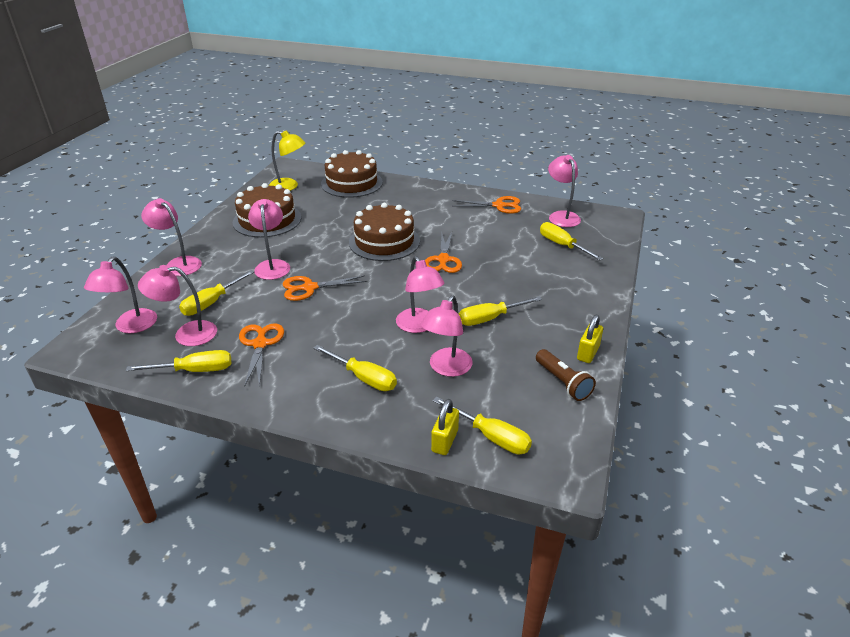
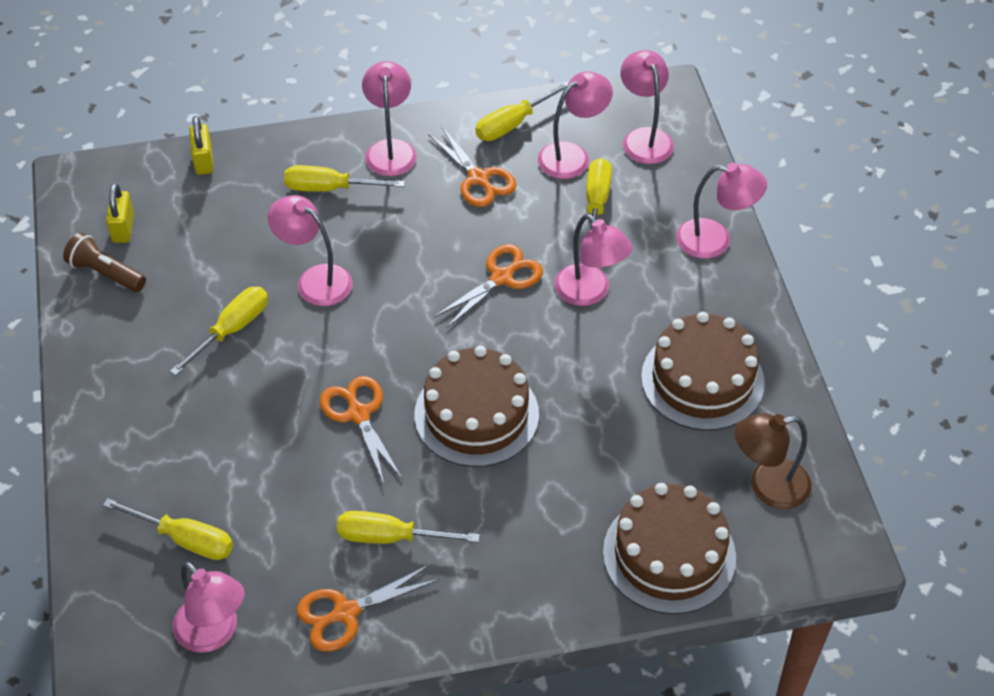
camera: 150 degrees right, 15 degrees up
yellow lamp [269,130,305,191] -> brown lamp [735,413,812,509]
pink lamp [420,295,472,377] -> pink lamp moved to [362,61,417,176]
yellow screwdriver [433,396,532,454] -> yellow screwdriver moved to [337,511,480,544]
yellow padlock [577,315,603,363] -> yellow padlock moved to [106,183,134,243]

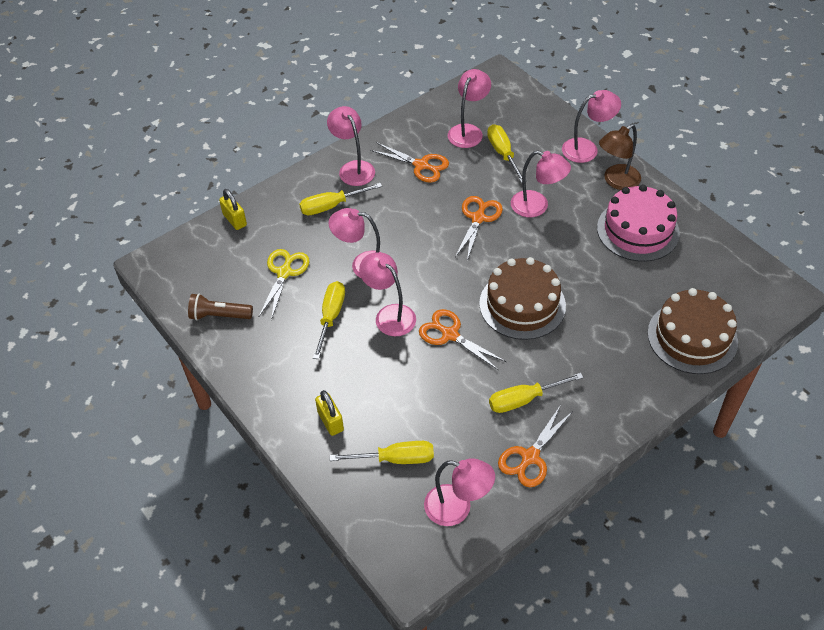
camera: 25 degrees left, 0 degrees up
yellow padlock [106,183,134,243] -> yellow padlock moved to [315,390,344,436]
yellow screwdriver [476,81,569,141] -> none
pink lamp [620,50,674,164] -> pink lamp moved to [359,252,416,336]
brown cake [641,312,765,431] -> pink cake [597,185,680,262]
brown lamp [735,413,812,509] -> brown lamp moved to [599,124,641,190]
none -> yellow scissors [259,249,310,320]

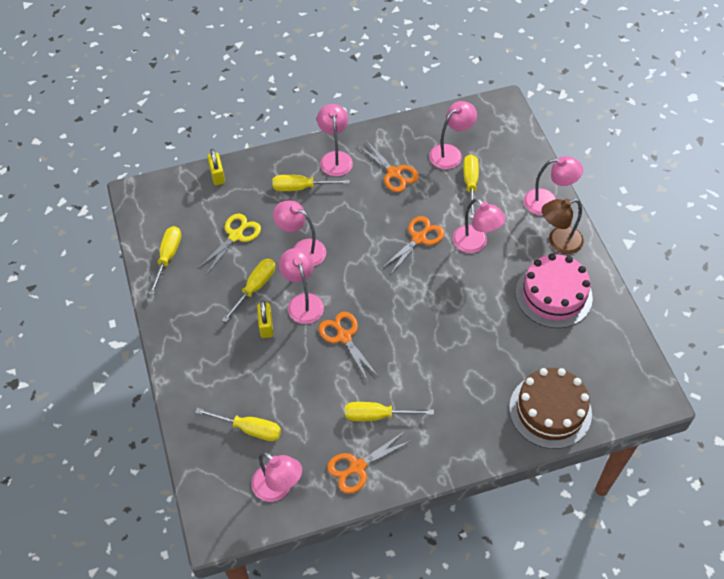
camera: 20 degrees right, 5 degrees up
brown flashlight [188,293,253,320] -> yellow screwdriver [149,226,181,295]
yellow padlock [315,390,344,436] -> yellow padlock moved to [257,300,273,338]
brown cake [479,257,566,340] -> none

